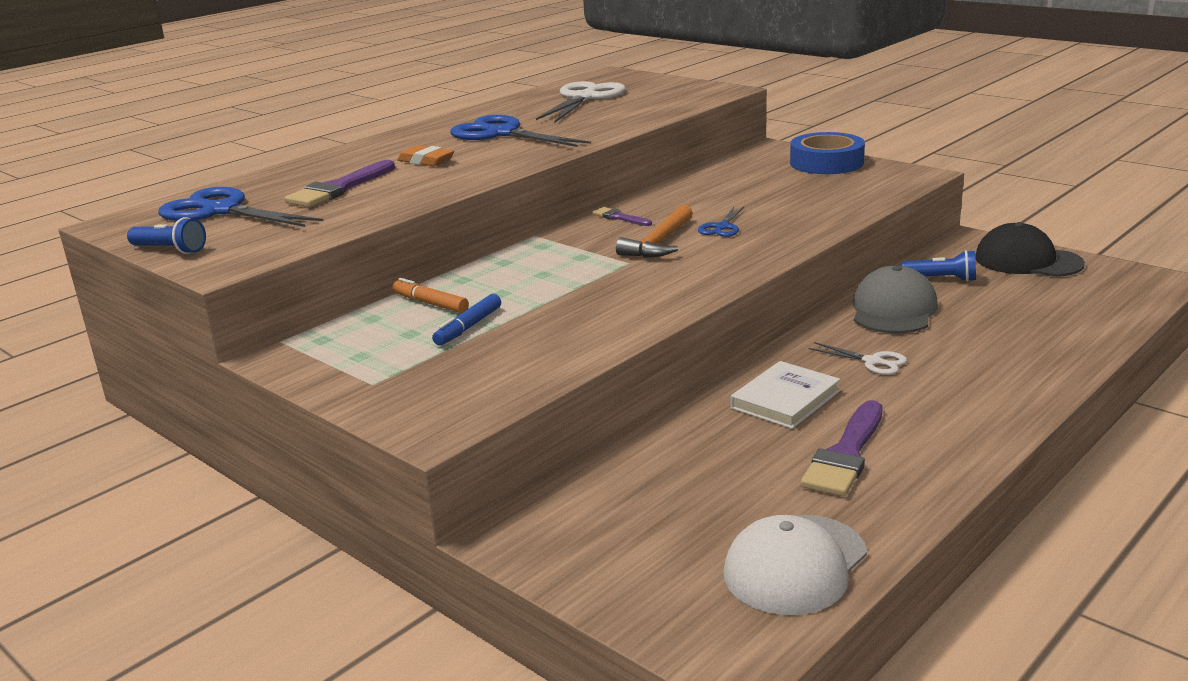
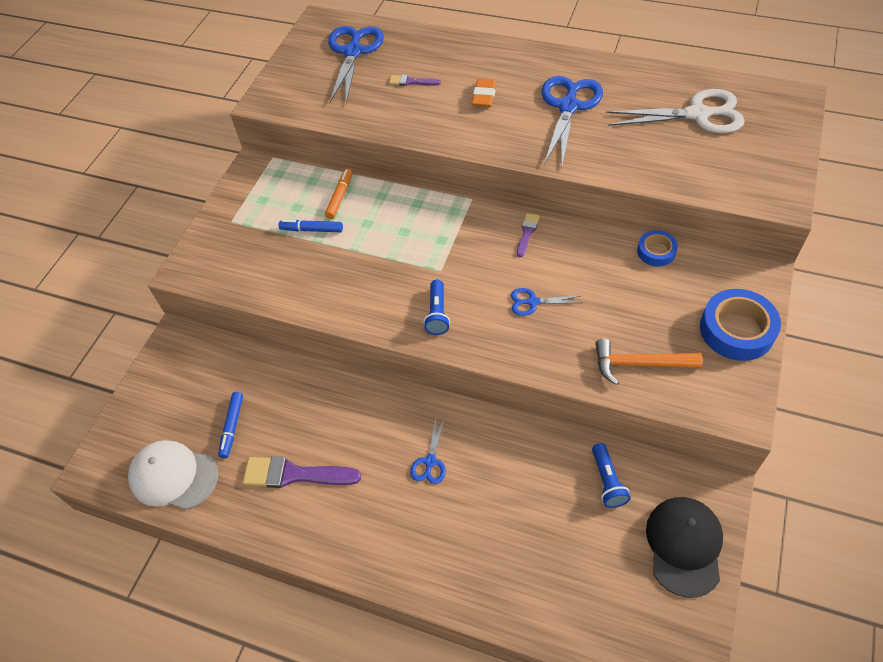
camera: 70 degrees right, 30 degrees up
blue flashlight [127,217,206,254] -> blue flashlight moved to [424,280,450,335]
purple brush [284,160,395,207] -> purple brush [389,75,441,86], size x0.53
orange hammer [616,205,693,258] -> orange hammer moved to [595,339,703,385]
white book [730,361,840,429] -> none
white scissors [808,342,907,375] -> blue scissors [410,418,446,484]
grey cap [853,265,938,333] -> none
none -> blue marker [218,392,243,458]
none -> blue tape [637,230,678,267]

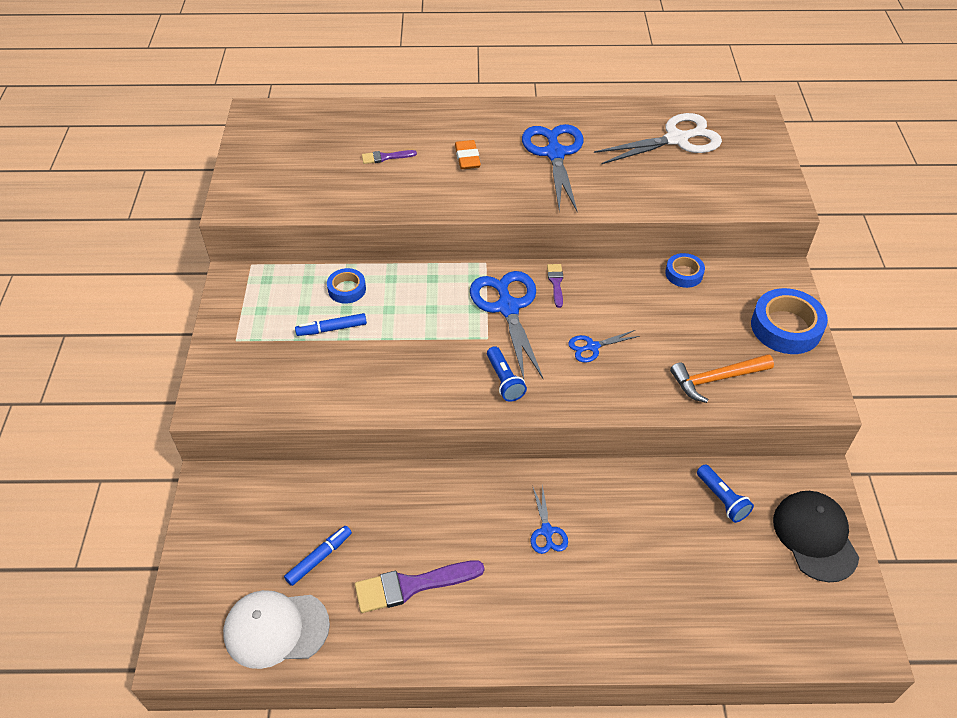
camera: 25 degrees left, 5 degrees down
blue marker [218,392,243,458] -> blue marker turned 120 degrees counterclockwise [284,526,352,586]
orange marker [325,169,353,219] -> blue tape [327,268,366,304]
blue scissors [328,26,384,104] -> blue scissors moved to [470,271,544,380]

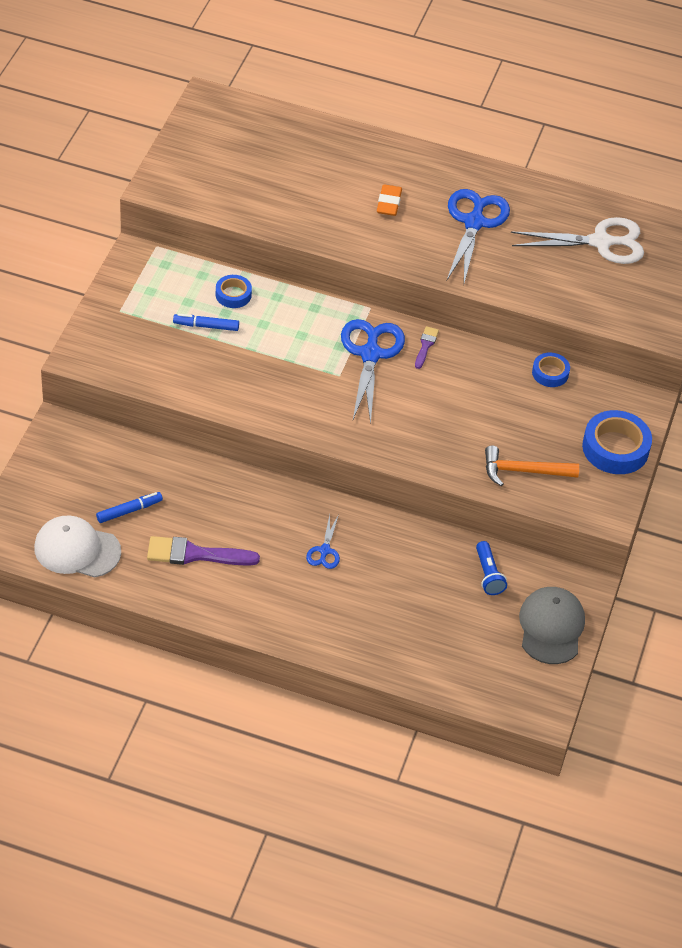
camera: 15 degrees right, 0 degrees up
purple brush [362,150,417,164] -> none
blue flashlight [487,346,527,402] -> none
blue scissors [568,330,640,362] -> none
black cap [773,491,859,582] -> grey cap [519,587,585,664]

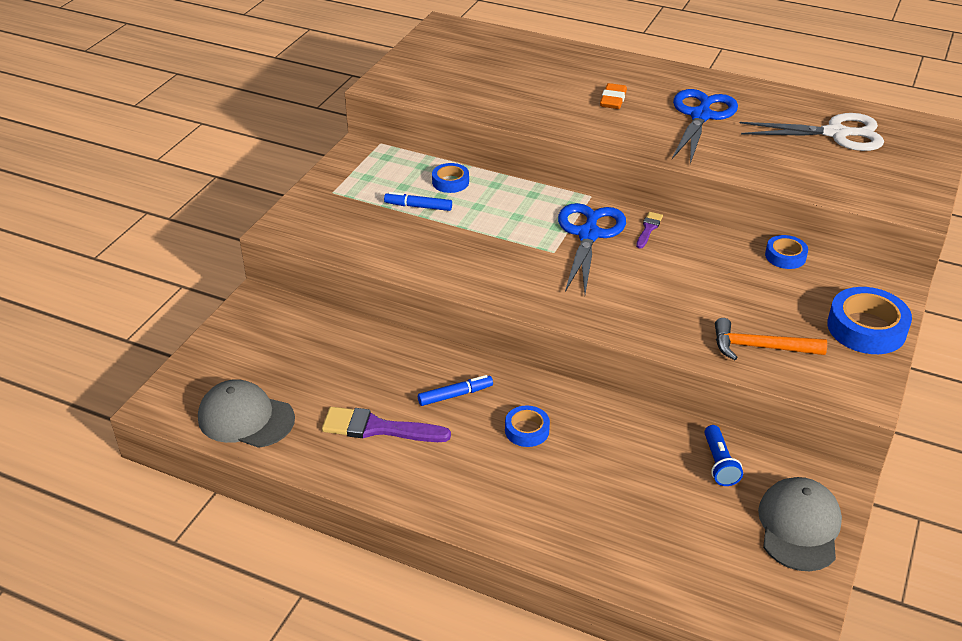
camera: 10 degrees right, 10 degrees down
white cap [34,515,121,578] -> grey cap [198,379,295,448]
blue marker [96,492,163,523] -> blue marker moved to [418,375,493,406]
blue scissors [306,514,340,569] -> blue tape [505,406,550,447]

